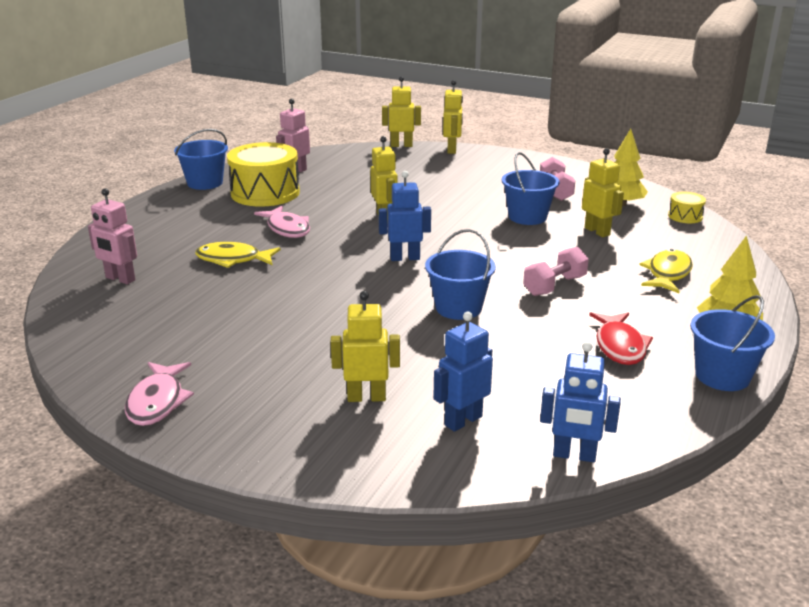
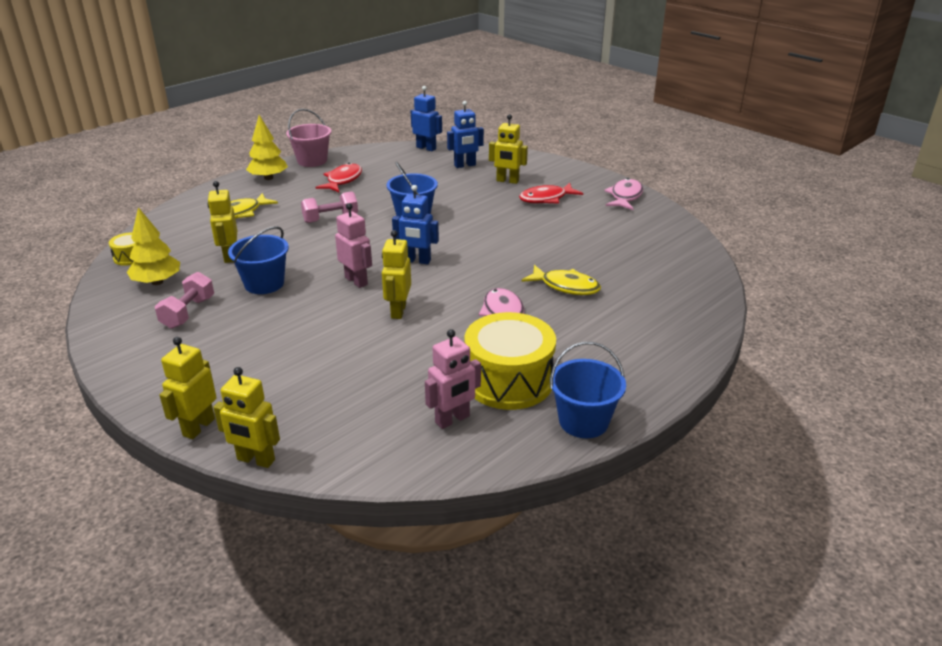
camera: 160 degrees left, 5 degrees up
pink robot [88,188,137,284] -> pink robot moved to [335,203,372,288]
blue bucket [690,295,775,391] -> pink bucket [286,109,332,167]
none -> red fish [519,183,583,204]

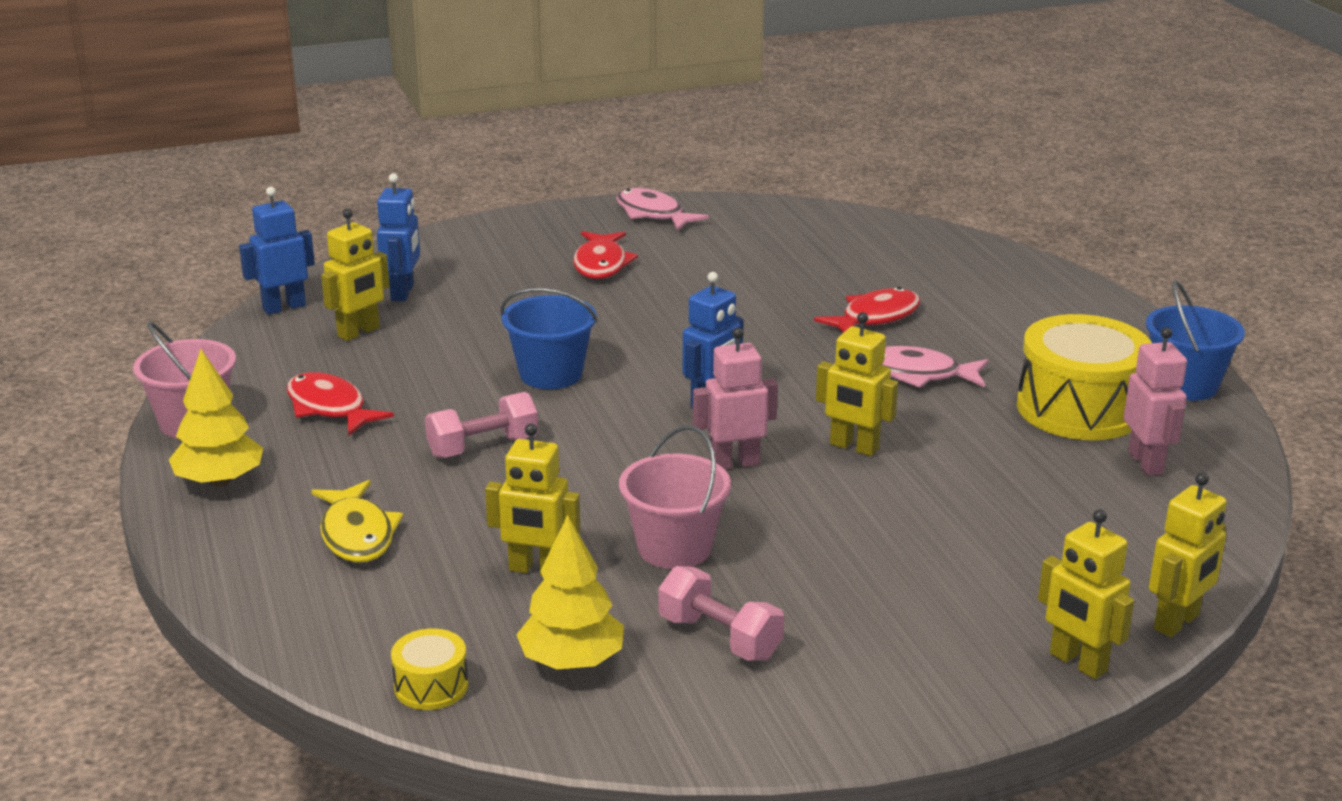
camera: 65 degrees left, 5 degrees down
blue bucket [228,226,289,294] -> pink bucket [619,426,731,569]
pink dumbbell [301,191,358,223] -> pink dumbbell turned 60 degrees clockwise [425,392,538,458]
yellow robot [489,114,528,184] -> yellow robot moved to [321,209,389,341]
yellow fish [522,265,601,295] -> red fish [814,287,921,333]

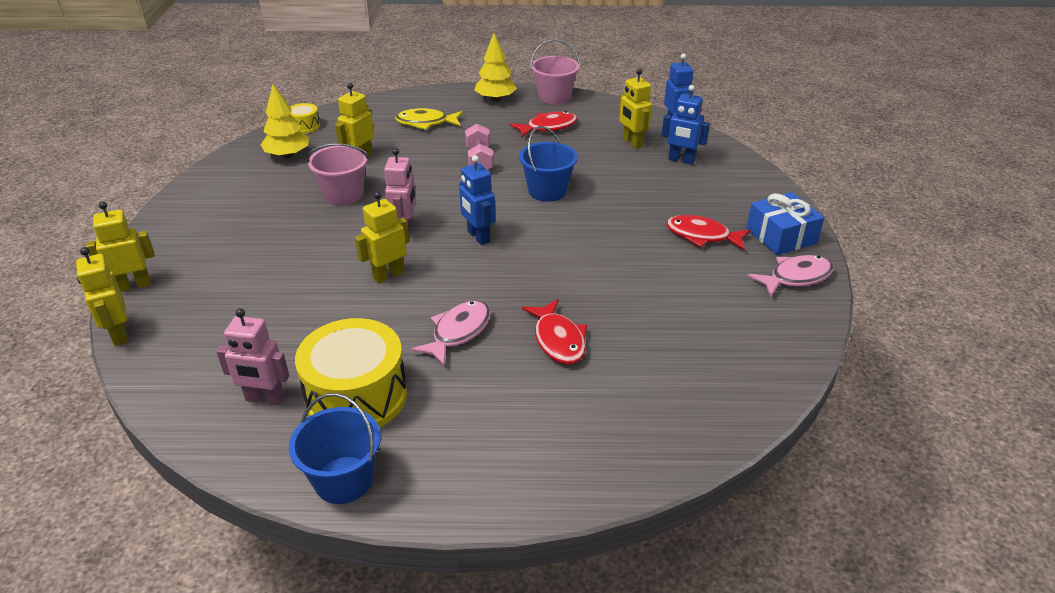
camera: 110 degrees right, 10 degrees up
pink dumbbell [658,566,784,661] -> none
none -> blue gift [746,192,824,255]

